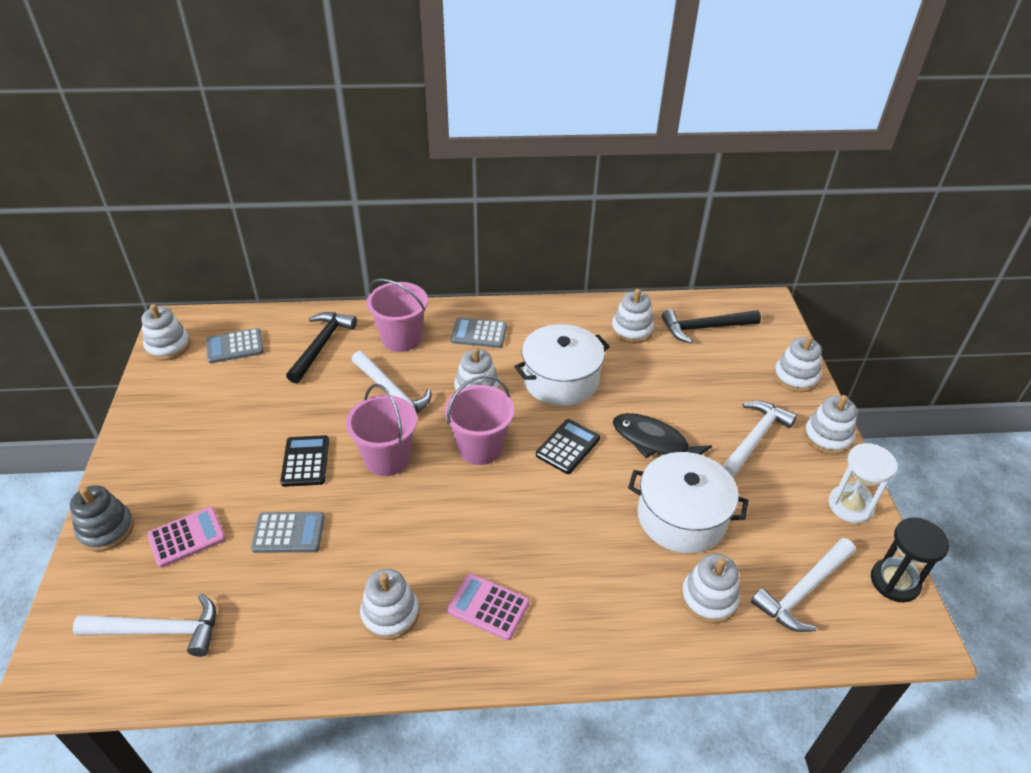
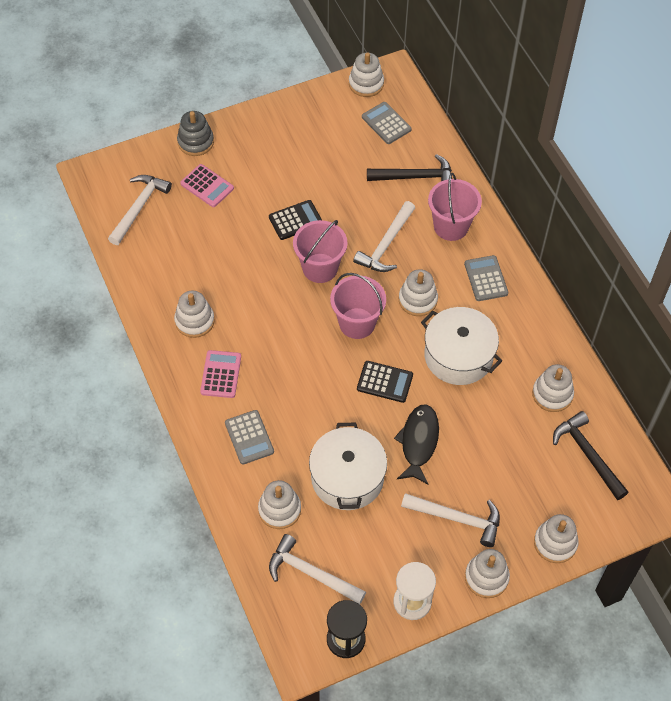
camera: 70 degrees right, 15 degrees up
white hammer [73,594,216,657] -> white hammer turned 135 degrees counterclockwise [108,175,172,245]
grey calculator [251,512,325,553] -> grey calculator moved to [225,410,274,464]

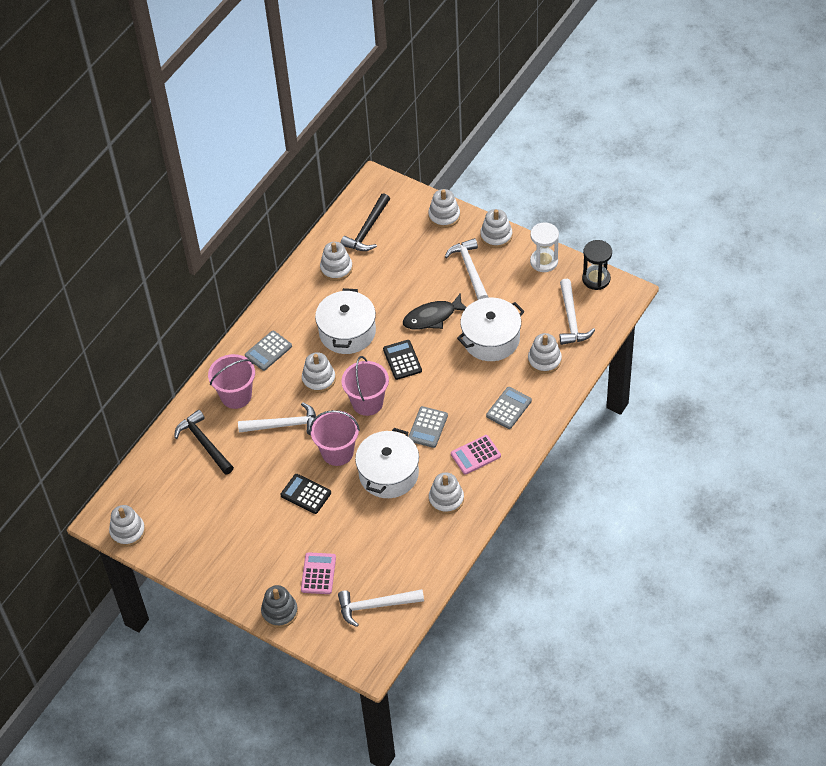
camera: 120 degrees left, 5 degrees down
grey calculator [362,102,412,144] -> grey calculator moved to [408,406,448,448]
none -> white pot [355,428,419,498]

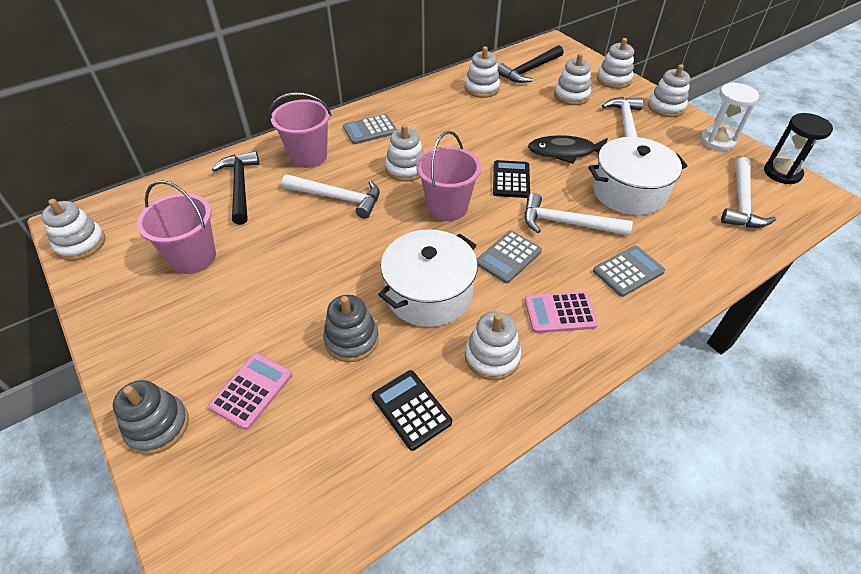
camera: 20 degrees right, 5 degrees down
black calculator [280,474,331,514] -> black calculator moved to [372,370,452,451]
pink bucket [310,410,360,466] -> pink bucket moved to [137,180,216,274]
white pot [315,288,376,354] -> none
white hammer [338,589,424,627] -> white hammer moved to [524,193,633,236]
white stacking toy [528,333,562,374] -> white stacking toy moved to [554,53,591,105]
none -> grey stacking toy [323,295,379,362]

